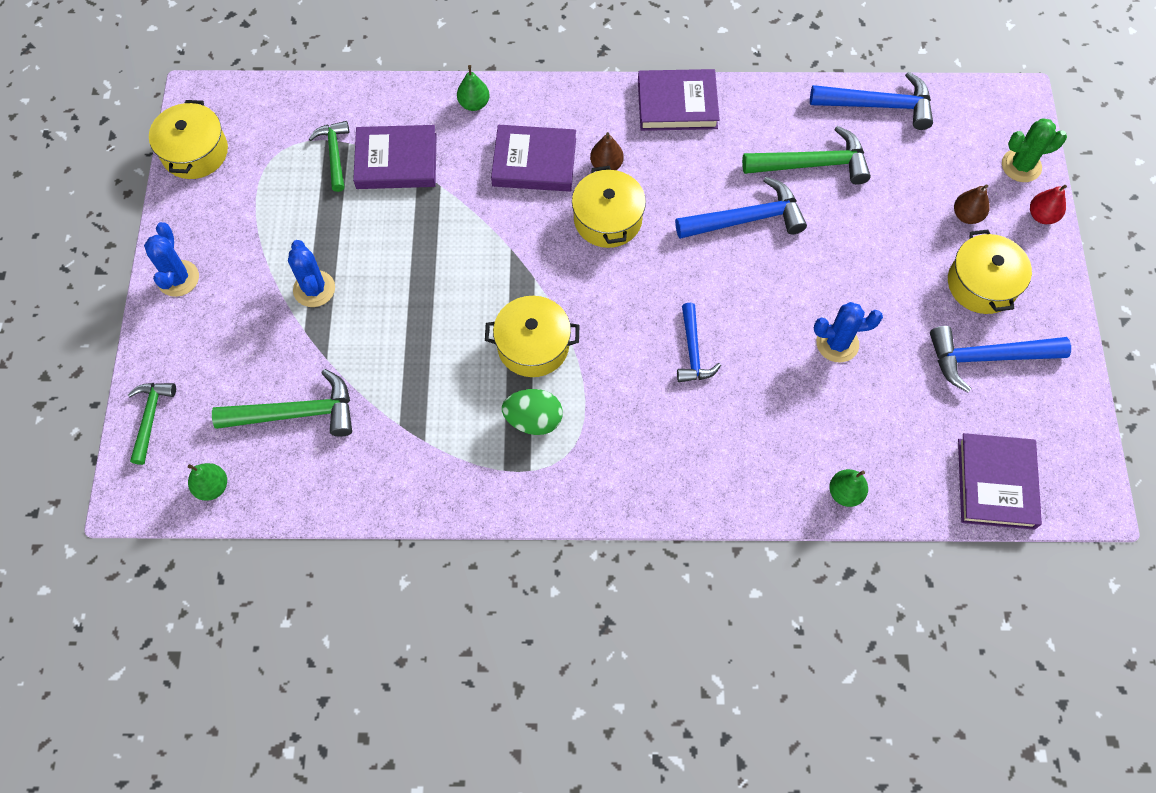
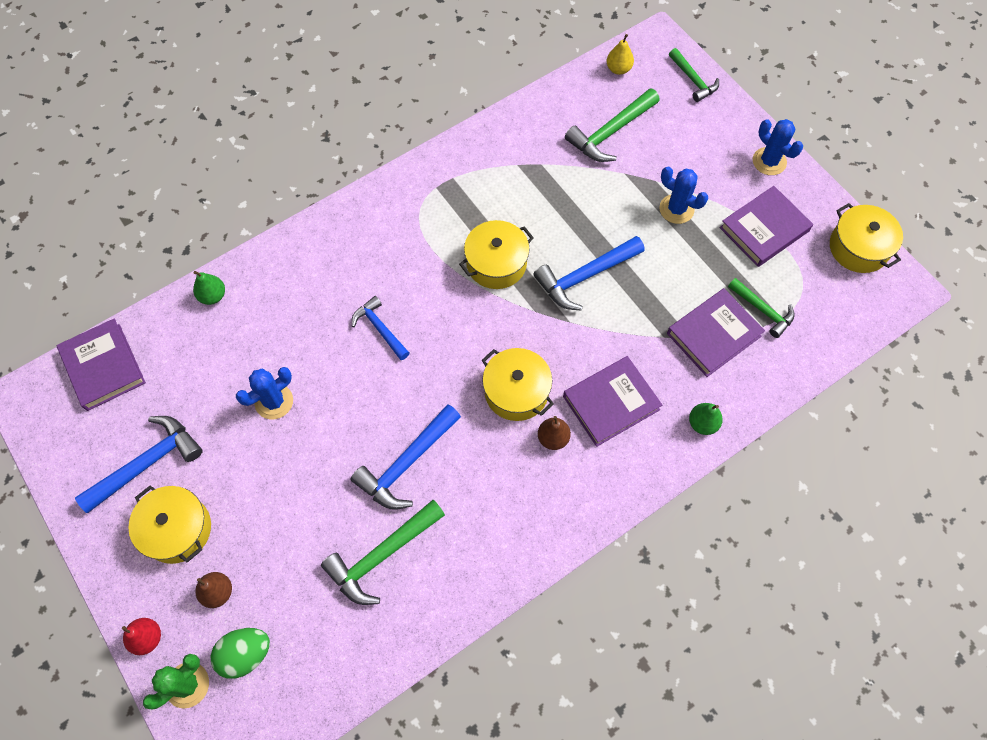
camera: 145 degrees right, 0 degrees up
green pear [188,463,227,501] -> yellow pear [607,34,634,75]
green egg [502,389,563,435] -> green egg moved to [211,628,270,678]
purple book [638,69,720,131] -> purple book moved to [719,186,813,267]
blue hammer [810,72,933,130] -> blue hammer moved to [533,236,645,311]

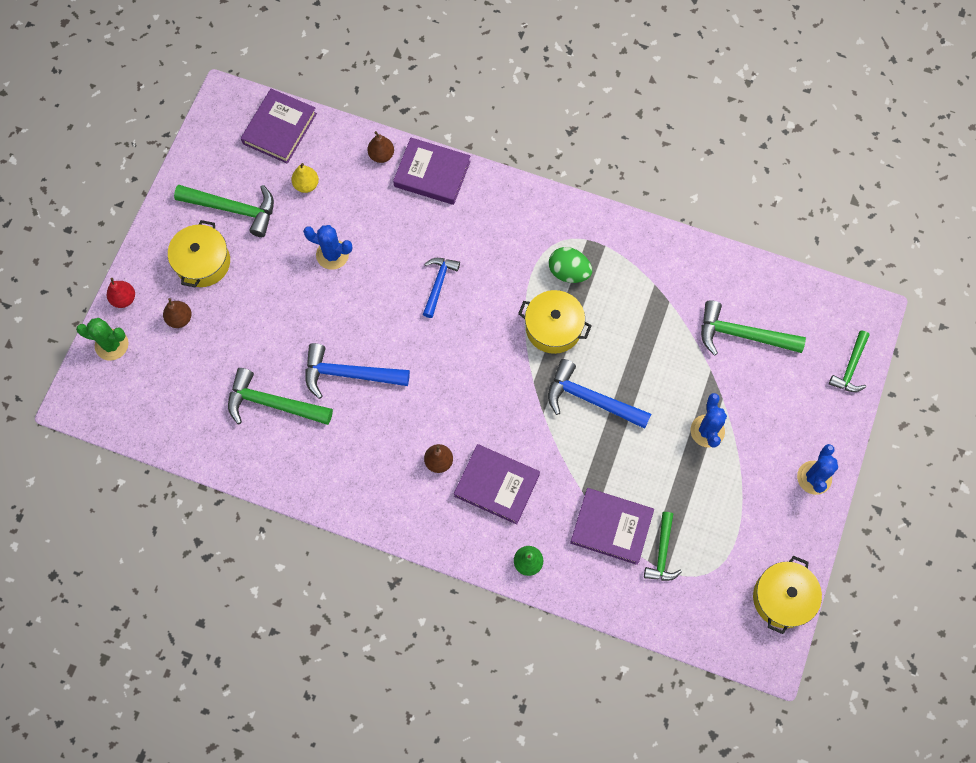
camera: 55 degrees right, 5 degrees up
blue hammer [75,416,203,513] -> green hammer [174,185,274,237]
green pear [193,271,225,305] -> brown pear [367,131,394,163]
green egg [211,628,270,678] -> green egg moved to [549,247,592,283]
yellow pot [482,348,554,421] -> none
yellow pear [607,34,634,75] -> yellow pear moved to [291,163,319,193]
purple book [719,186,813,267] -> purple book moved to [393,138,471,205]

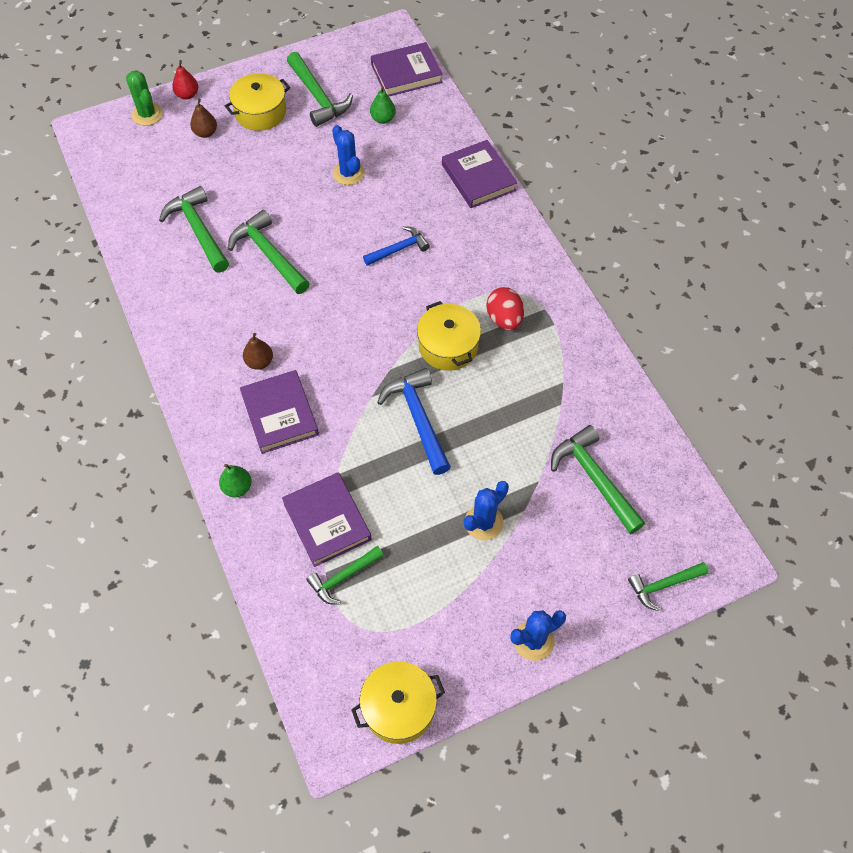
camera: 45 degrees right, 10 degrees down
yellow pear [291,163,319,193] -> green pear [370,86,396,124]
blue hammer [305,343,410,399] -> green hammer [228,210,310,294]
brown pear [367,131,394,163] -> none
green egg [549,247,592,283] -> red egg [487,287,524,330]

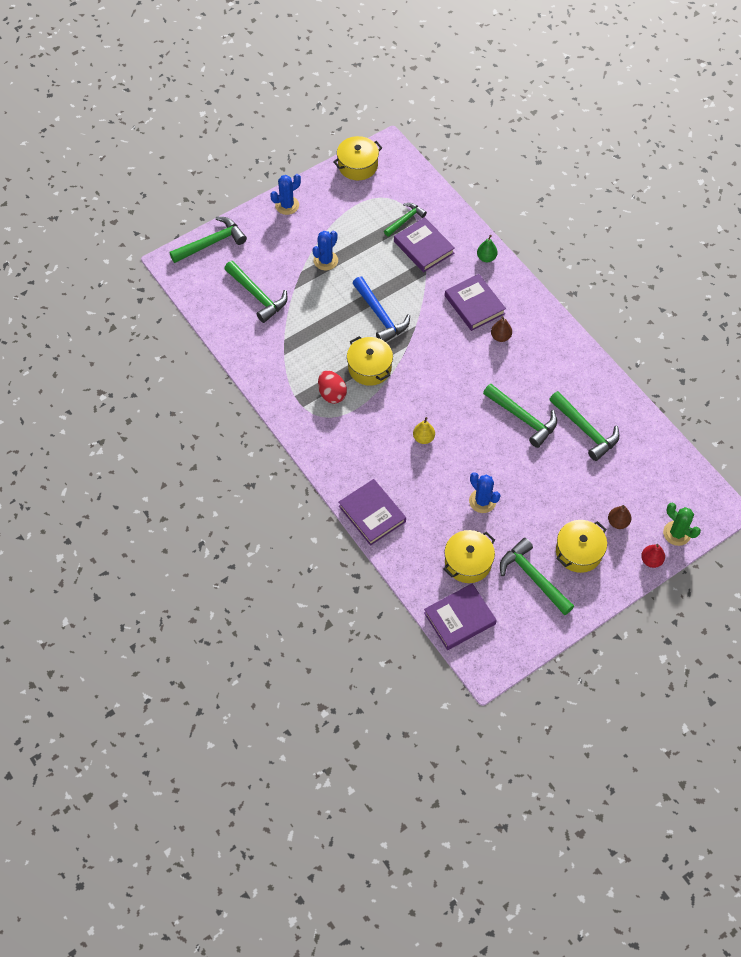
camera: 170 degrees right, 0 degrees up
blue hammer [363,226,430,266] -> yellow pear [413,417,435,444]
green pear [370,86,396,124] -> yellow pot [444,530,495,583]
green hammer [628,562,709,611] -> green hammer [169,217,247,263], size x1.57

